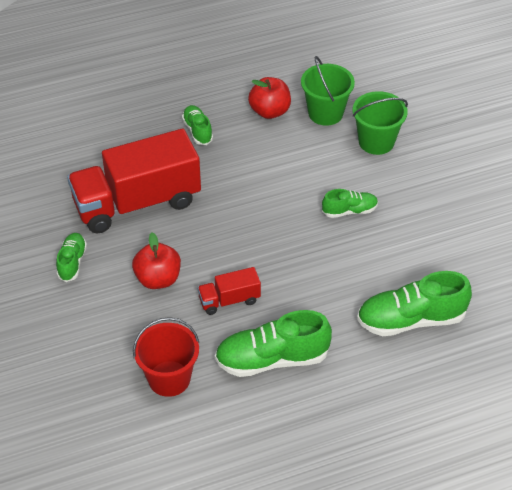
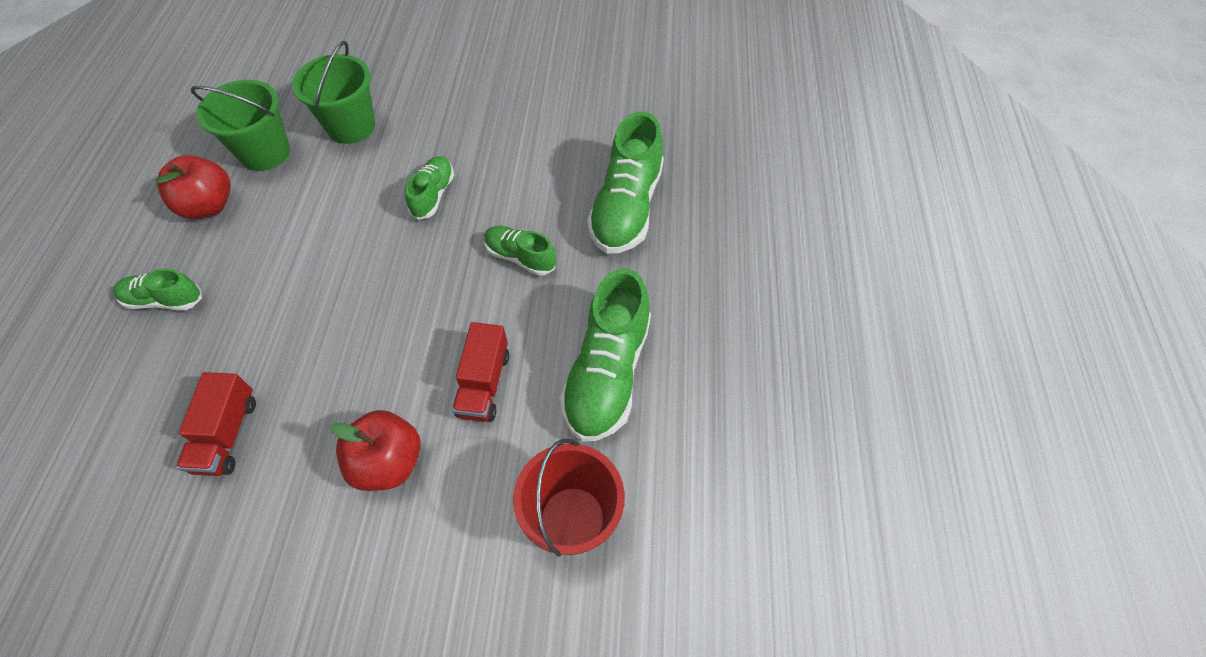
camera: 65 degrees left, 10 degrees up
green shoe [56,233,87,282] -> green shoe moved to [484,226,556,276]
red truck [67,129,201,234] -> red truck [176,372,256,476], size x0.45

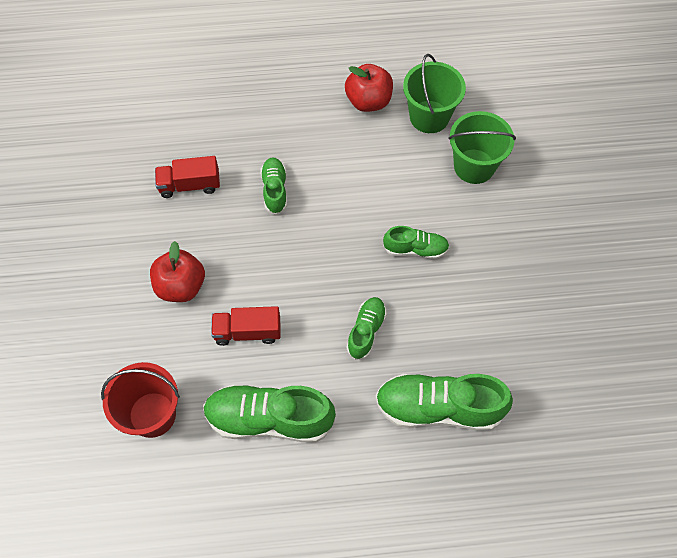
camera: 80 degrees right, 5 degrees up
green shoe [113,269,202,310] -> green shoe moved to [260,157,287,215]

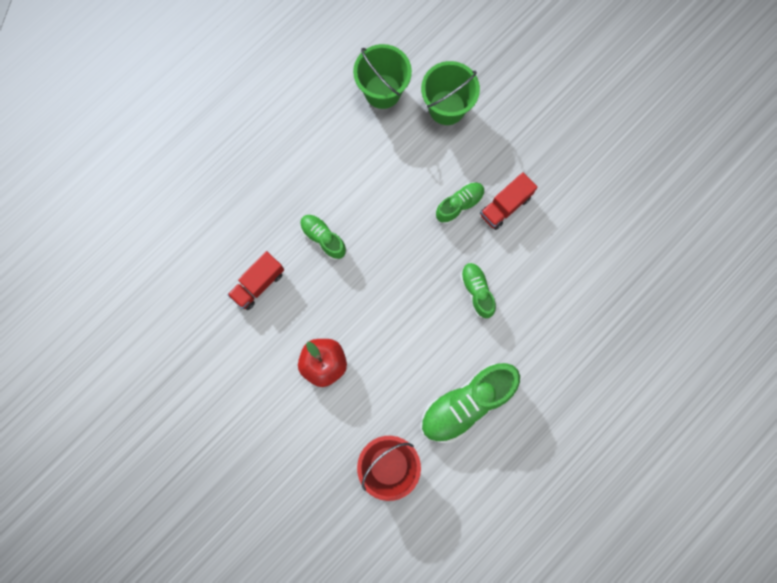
camera: 40 degrees left, 15 degrees up
red truck [211,306,281,346] -> red truck moved to [480,172,537,230]
red apple [345,64,393,112] -> none
green shoe [375,374,513,431] -> none

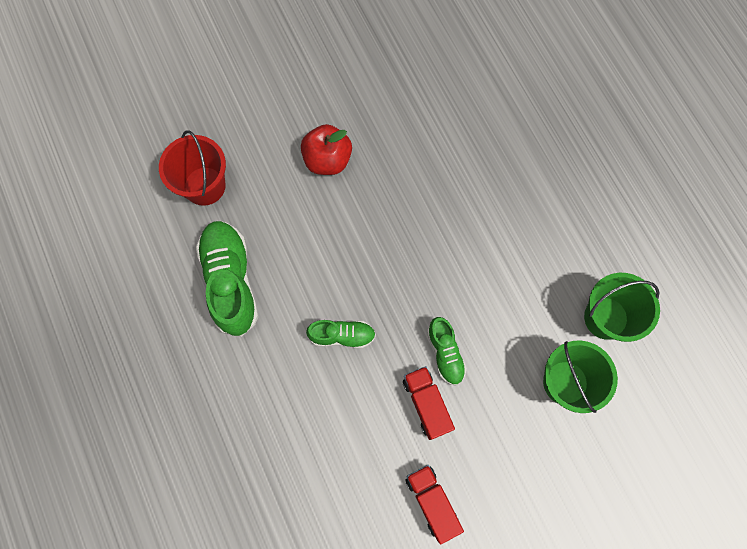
camera: 110 degrees right, 5 degrees down
red truck [227,251,284,310] -> red truck moved to [405,465,464,544]
green shoe [300,214,347,260] -> none

